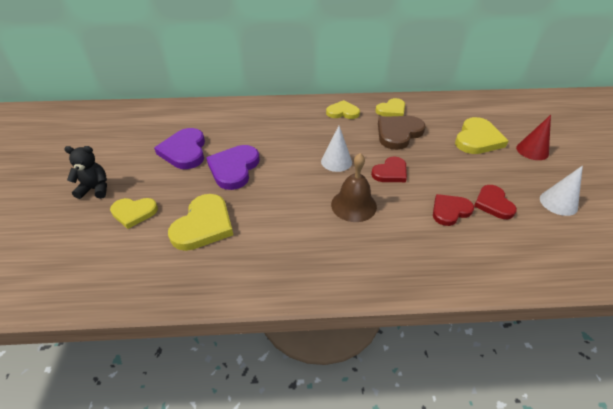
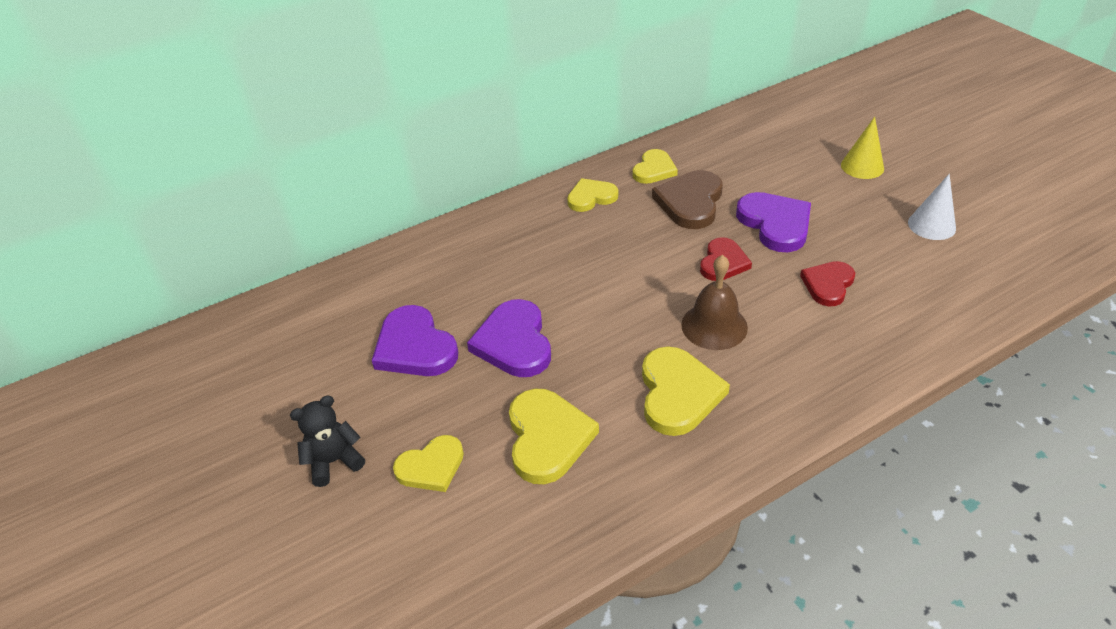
camera: 25 degrees left, 0 degrees up
white cone [321,126,352,172] -> none
yellow heart [455,117,508,154] -> yellow heart moved to [642,346,730,436]
red heart [474,185,517,219] -> none
red cone [516,115,551,160] -> yellow cone [841,117,884,179]
none -> purple heart [736,192,811,252]

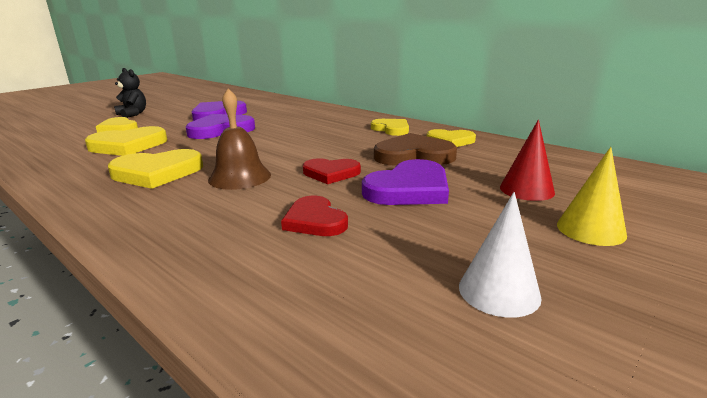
camera: 70 degrees right, 20 degrees down
red heart [800,261,855,306] -> red heart turned 135 degrees counterclockwise [281,196,348,236]
none -> red cone [500,119,555,201]

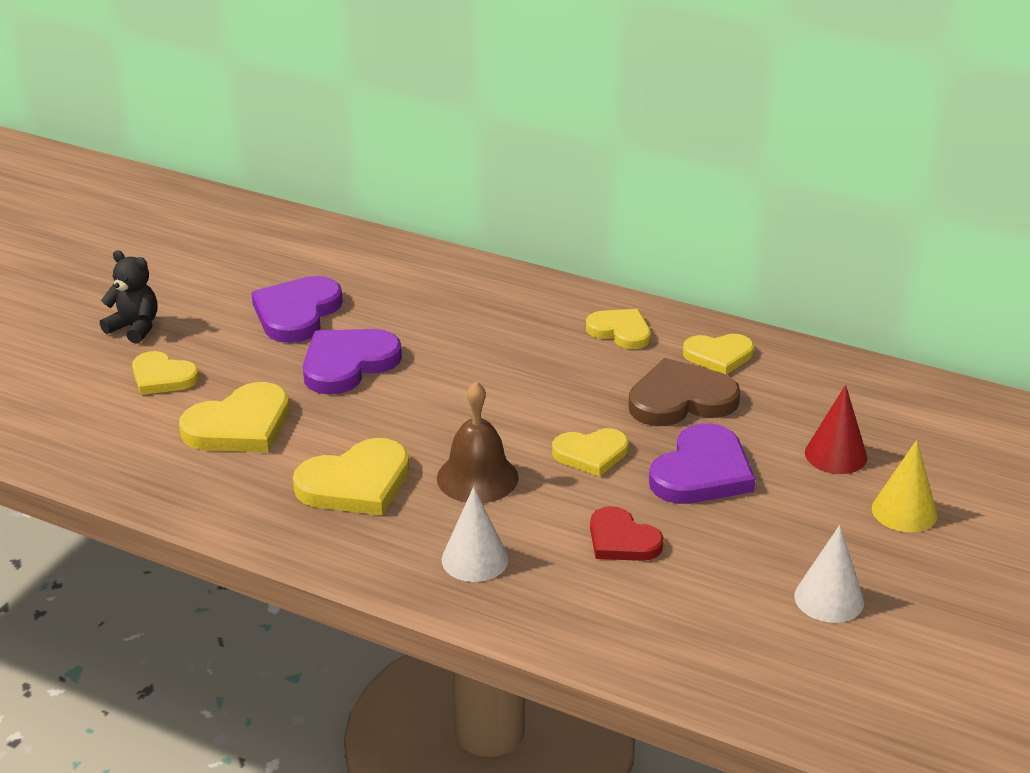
camera: 15 degrees left, 10 degrees up
red heart [303,158,361,184] -> yellow heart [552,428,628,476]
none -> white cone [442,486,509,582]

